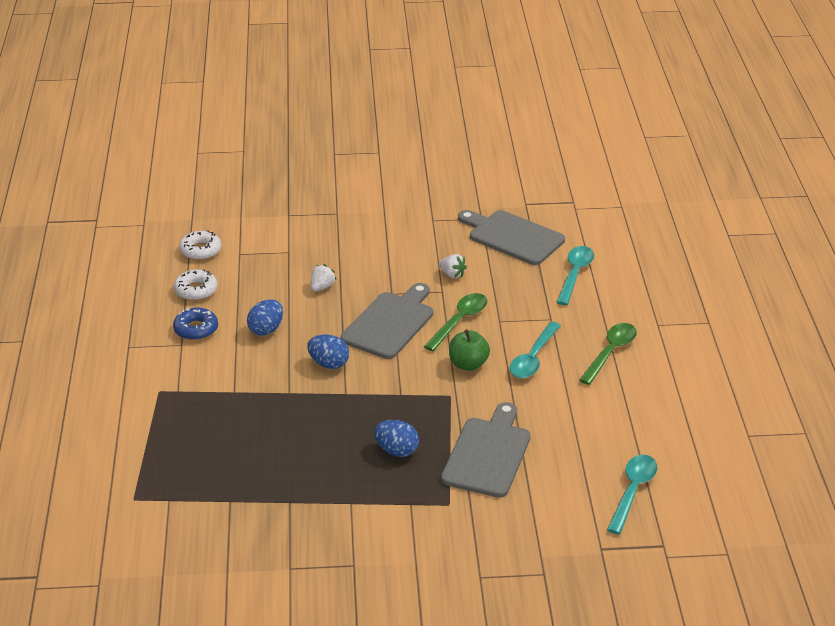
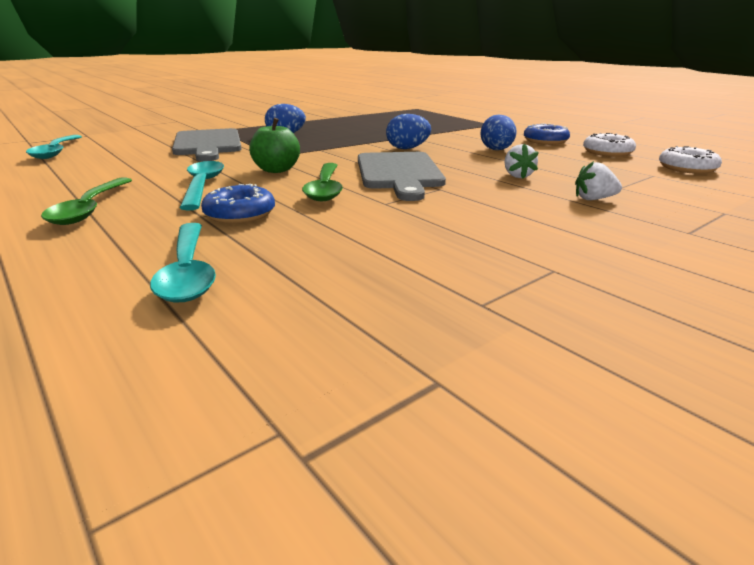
camera: 145 degrees right, 10 degrees down
white strawberry [439,254,467,278] -> white strawberry moved to [575,161,622,200]
grey cutting board [458,210,565,265] -> none
none -> blue donut [201,184,275,224]

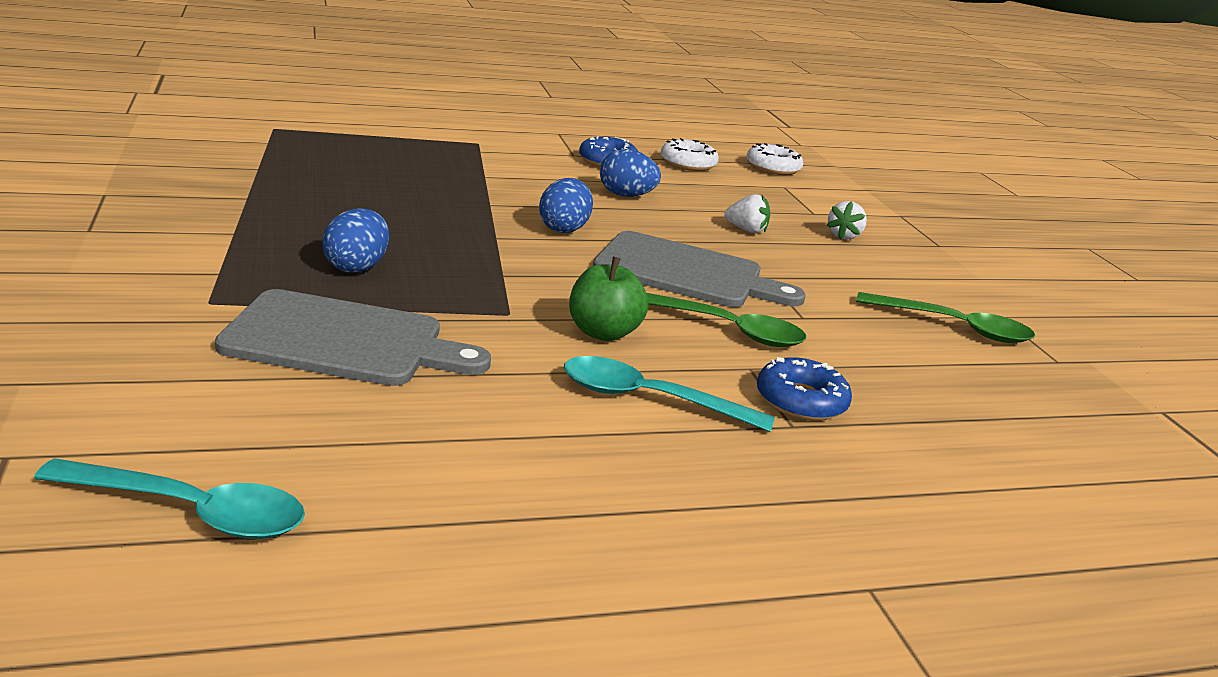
camera: 70 degrees left, 0 degrees up
green spoon [41,177,132,225] -> green spoon moved to [856,292,1035,343]
turquoise spoon [150,223,216,303] -> none

